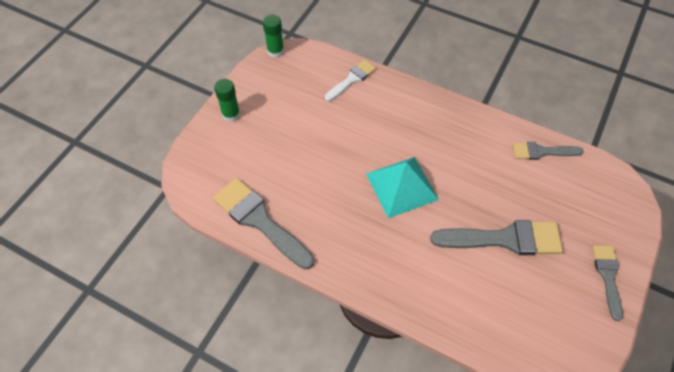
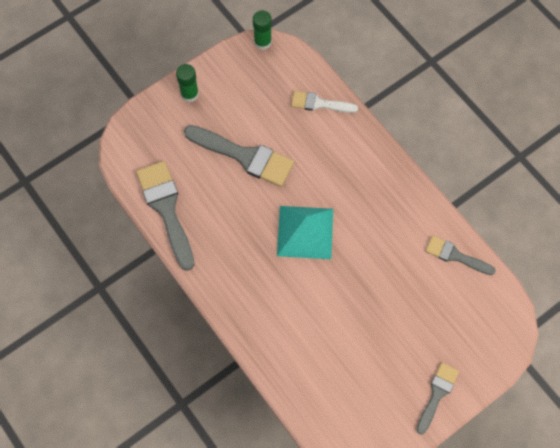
camera: 25 degrees right, 10 degrees up
white brush [325,59,376,101] -> white brush turned 150 degrees counterclockwise [291,91,358,113]
grey brush [430,220,563,255] -> grey brush moved to [184,125,294,187]

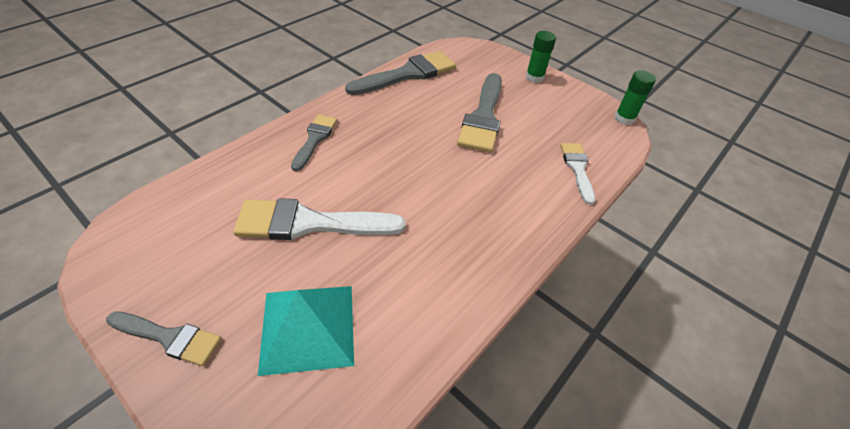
camera: 75 degrees right, 20 degrees down
turquoise pyramid [277,206,333,259] -> turquoise pyramid moved to [258,286,354,376]
grey brush [425,236,496,275] -> grey brush moved to [291,115,337,171]
none -> white brush [233,198,405,240]

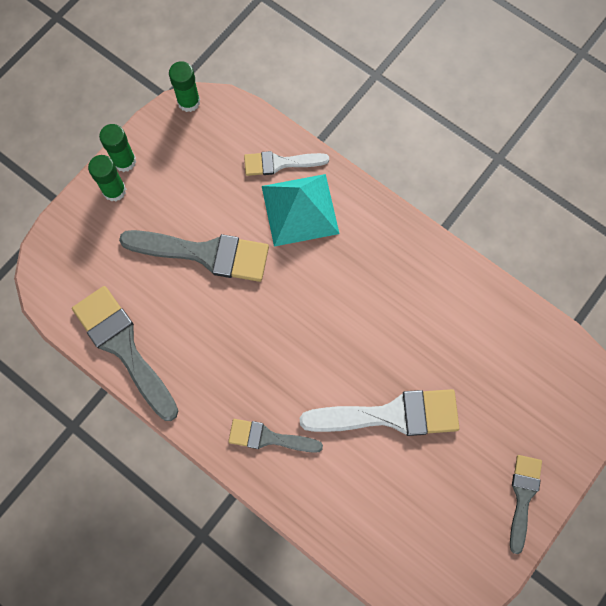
camera: 90 degrees left, 25 degrees up
white brush [233,198,405,240] -> white brush turned 90 degrees counterclockwise [300,389,459,436]
turquoise pyramid [258,286,354,376] -> turquoise pyramid moved to [262,174,340,247]
none -> green glue stick [99,124,136,172]

